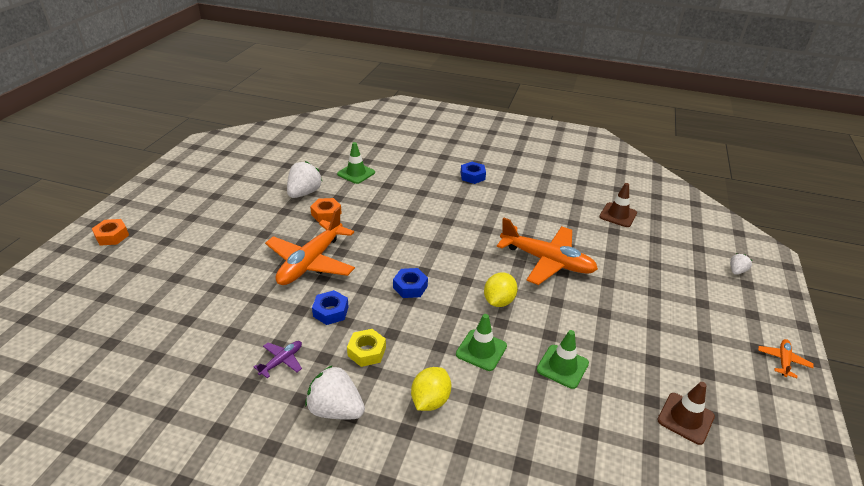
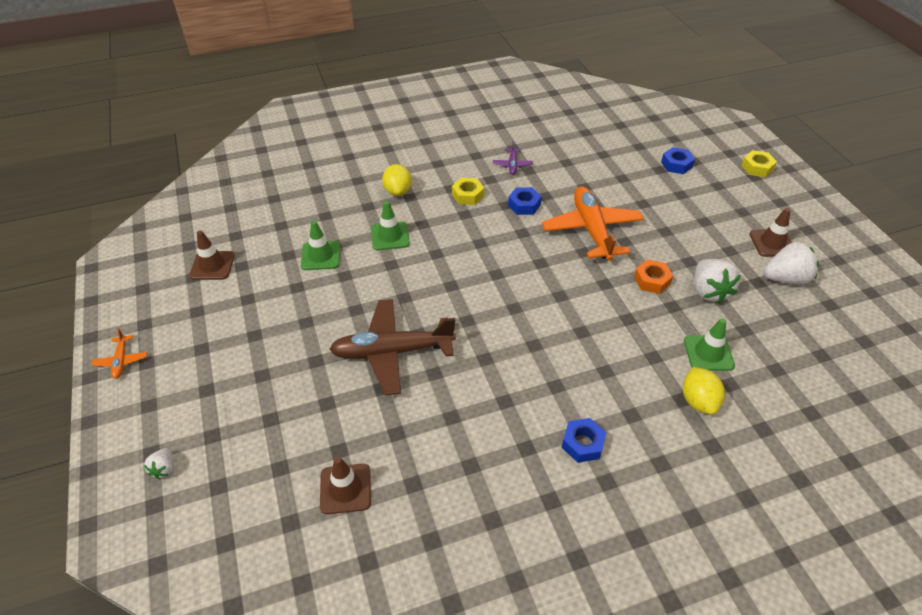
camera: 145 degrees right, 10 degrees up
orange nut [92,219,129,246] -> yellow nut [741,150,777,177]
white strawberry [305,365,365,419] -> white strawberry moved to [763,242,819,285]
blue nut [393,268,428,298] -> blue nut moved to [661,147,695,174]
yellow lemon [484,273,518,307] -> yellow lemon moved to [683,367,725,414]
orange plane [497,217,598,285] -> brown plane [329,299,456,395]
none -> brown traffic cone [749,208,792,257]

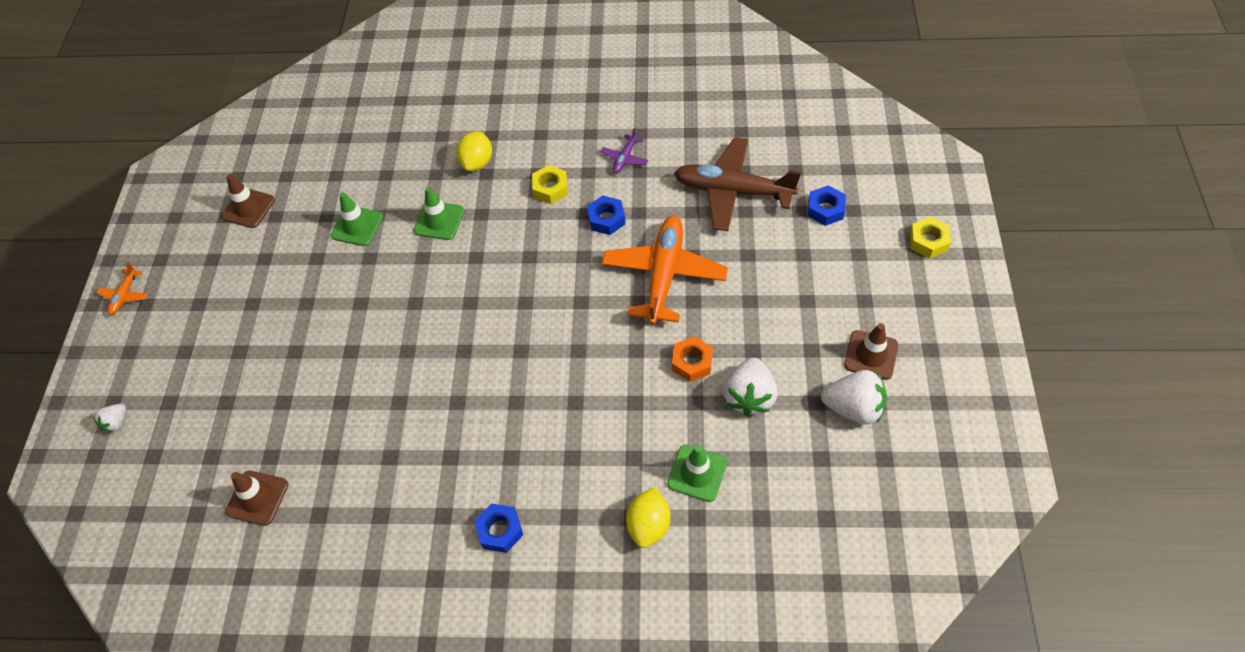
camera: 25 degrees right, 10 degrees up
brown plane [329,299,456,395] -> brown plane moved to [674,137,801,231]

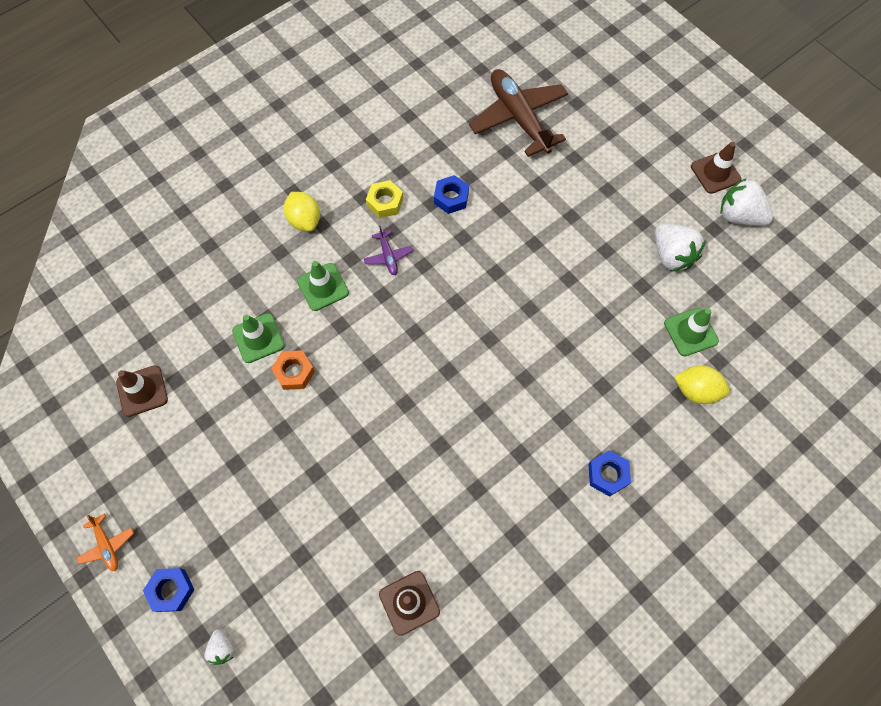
camera: 45 degrees left, 10 degrees up
purple plane [600,128,649,173] -> purple plane moved to [364,225,413,275]
orange plane [602,216,728,325] -> none
yellow lemon [626,487,671,548] -> yellow lemon turned 45 degrees counterclockwise [674,366,730,404]
orange nut [672,336,713,382] -> orange nut moved to [271,350,315,390]
brown plane [674,137,801,231] -> brown plane turned 90 degrees clockwise [469,69,568,157]
blue nut [808,185,846,226] -> blue nut moved to [143,568,195,612]
white strawberry [821,370,887,425] -> white strawberry turned 120 degrees counterclockwise [721,178,773,226]
yellow nut [909,217,951,259] -> none

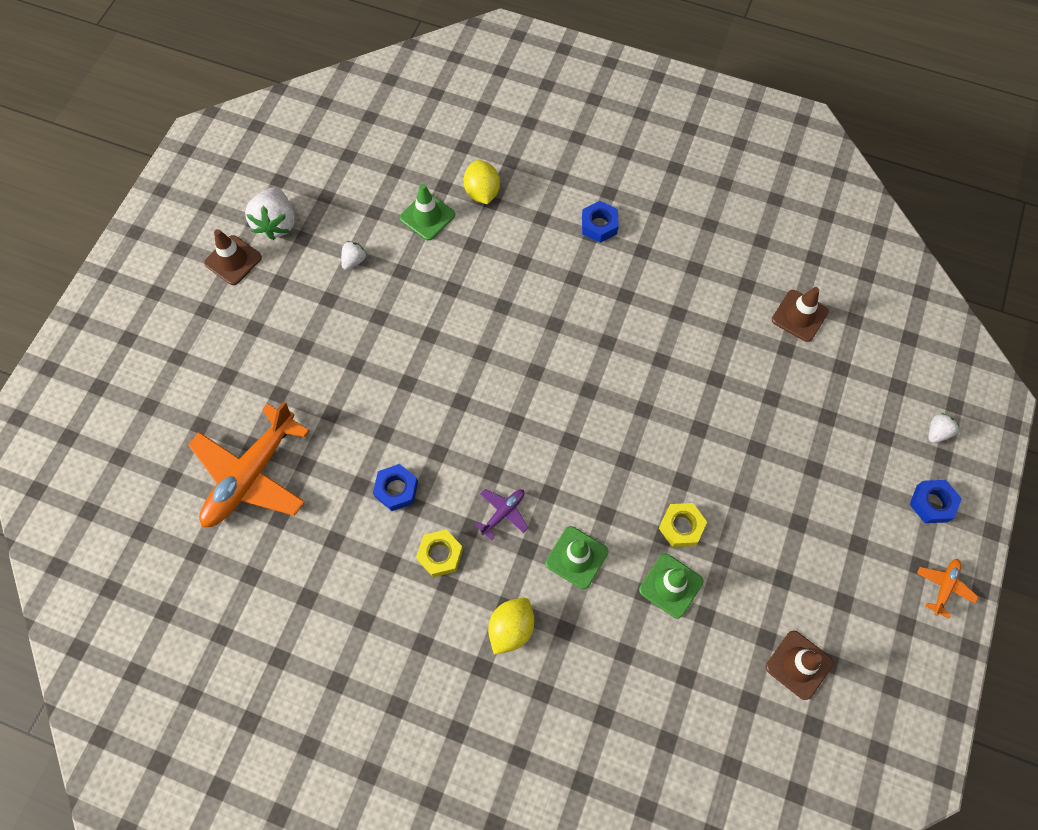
camera: 120 degrees left, 0 degrees up
orange nut [271,350,315,390] -> yellow nut [659,503,707,547]
brown plane [469,69,568,157] -> orange plane [188,401,310,527]
white strawberry [655,224,706,271] -> white strawberry [341,241,367,270], size x0.52

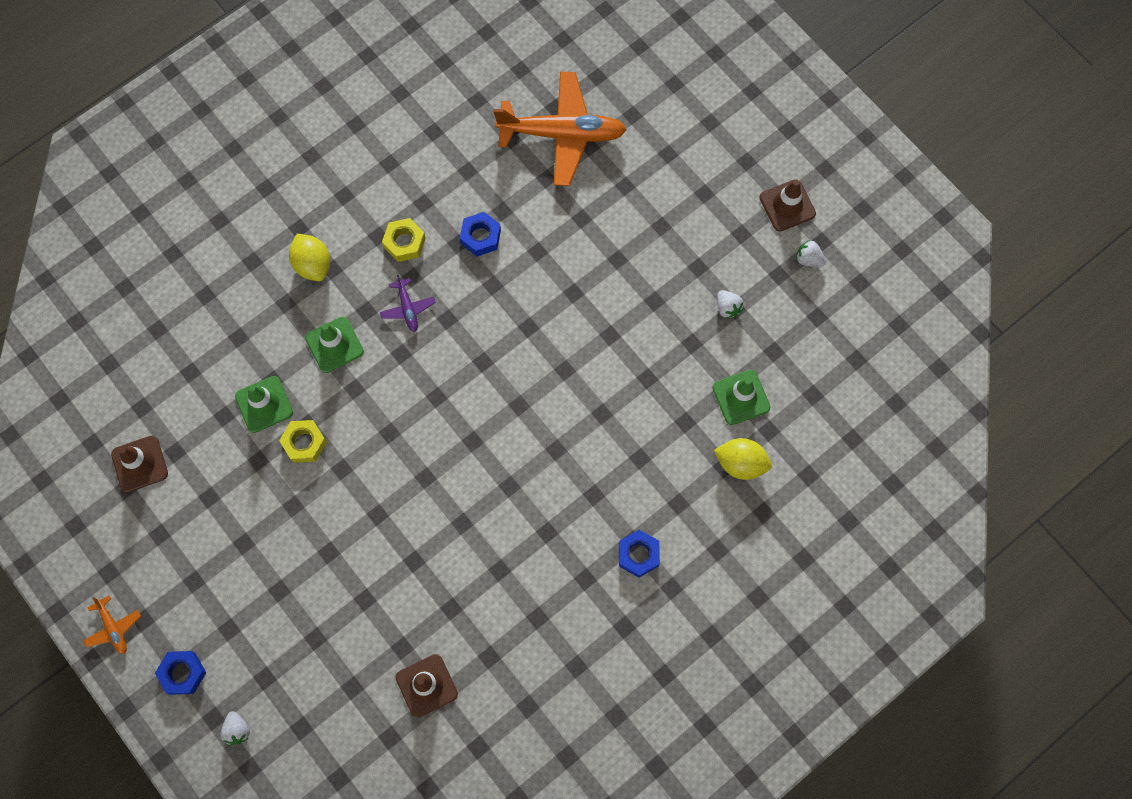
camera: 120 degrees right, 5 degrees up
orange plane [188,401,310,527] -> orange plane turned 120 degrees clockwise [494,72,626,186]
white strawberry [245,187,295,240] -> white strawberry [796,240,826,267], size x0.52

